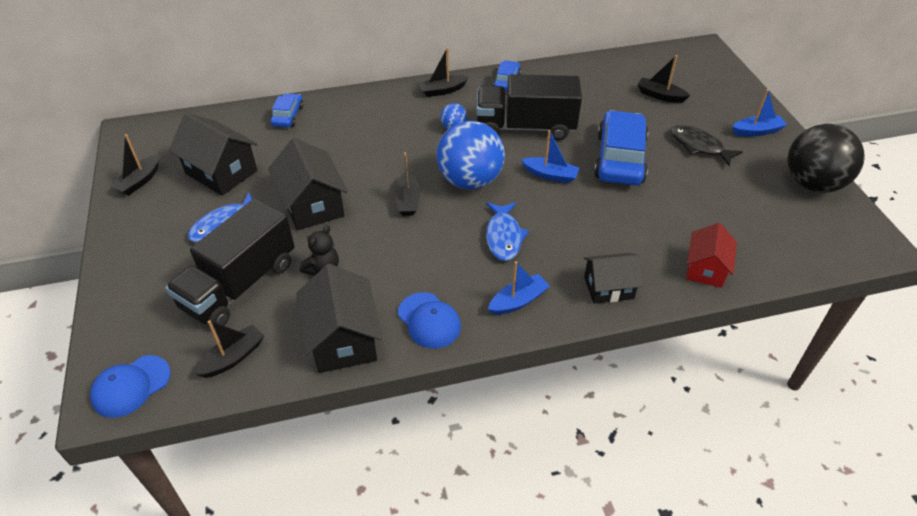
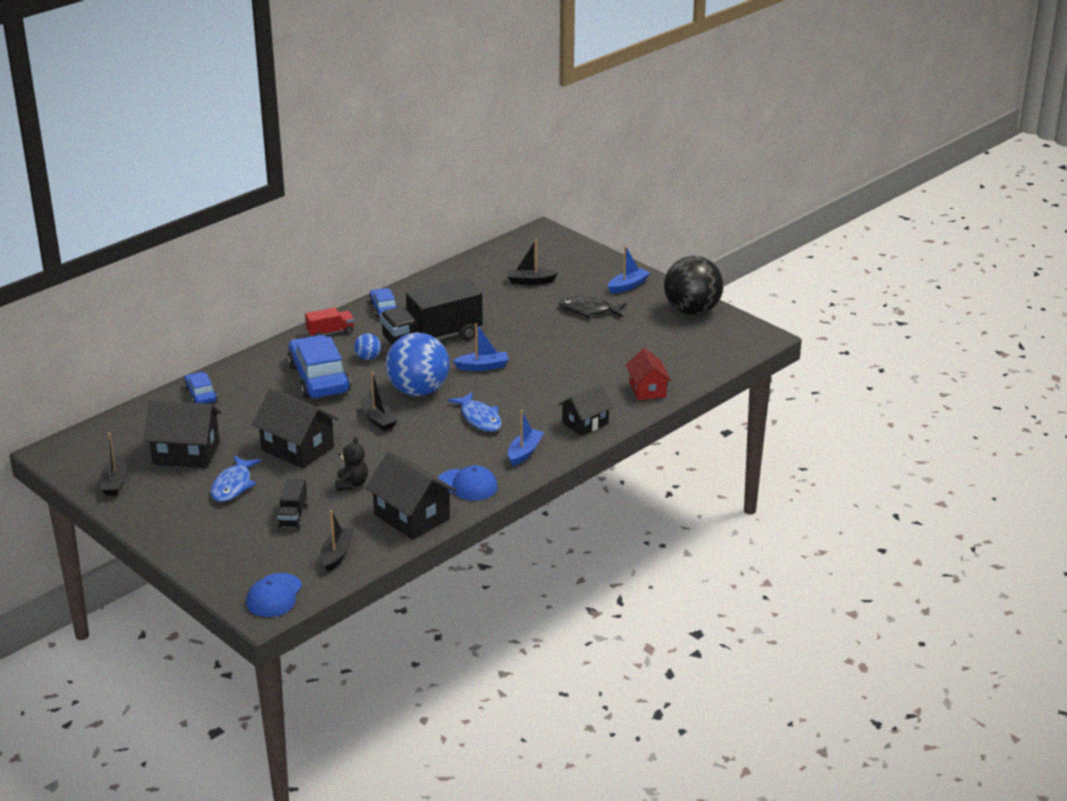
camera: 30 degrees left, 15 degrees down
black truck [165,198,295,329] -> black truck [277,478,308,529], size x0.47
black boat [418,47,469,97] -> red truck [305,308,354,337]
blue car [594,110,649,186] -> blue car moved to [287,335,351,399]

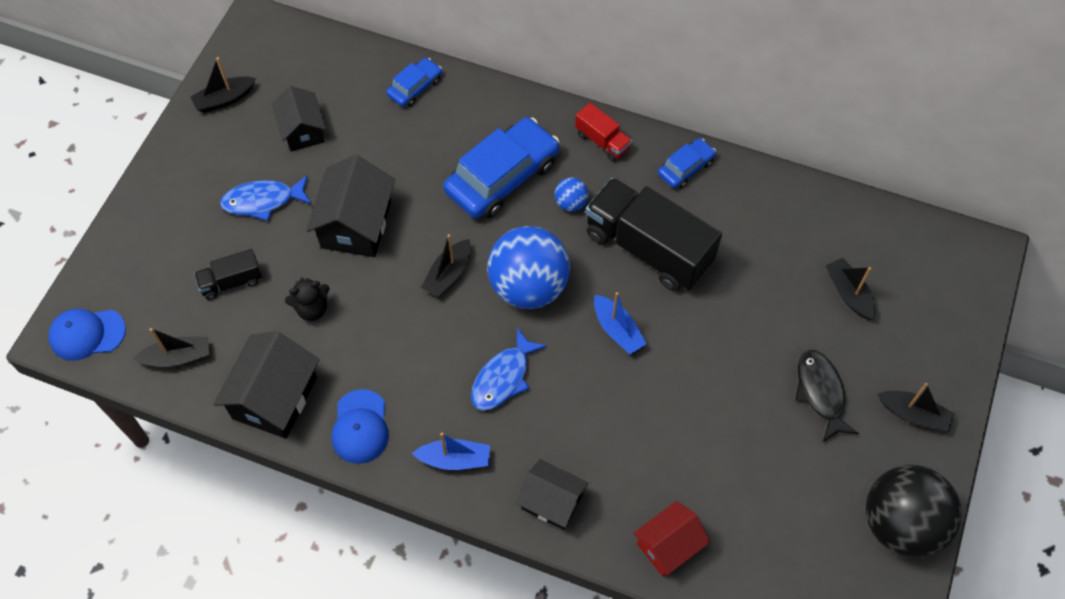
camera: 65 degrees right, 30 degrees up
black house [144,400,222,468] -> black house [272,86,326,151], size x0.65
blue boat [608,246,650,294] -> black boat [878,383,955,432]

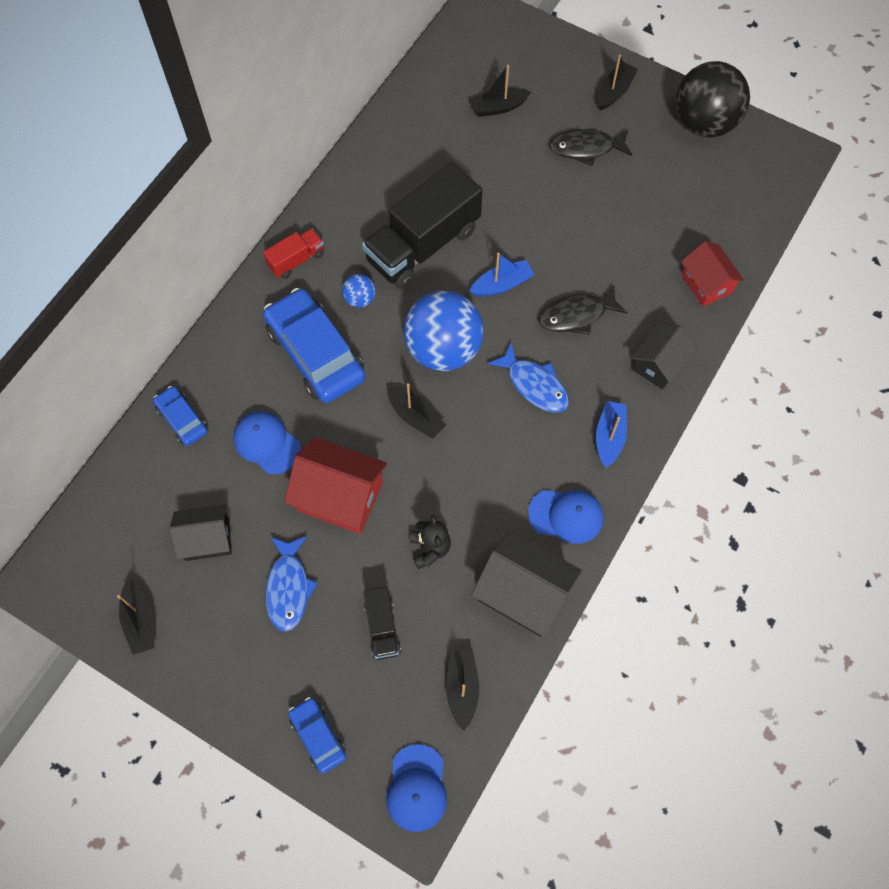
camera: 80 degrees left, 5 degrees up
black house [306,155,395,257] -> red house [284,437,387,534]
blue car [658,138,716,188] -> blue car moved to [288,697,346,774]
none -> blue cap [233,411,301,474]
none -> black fish [539,286,627,335]

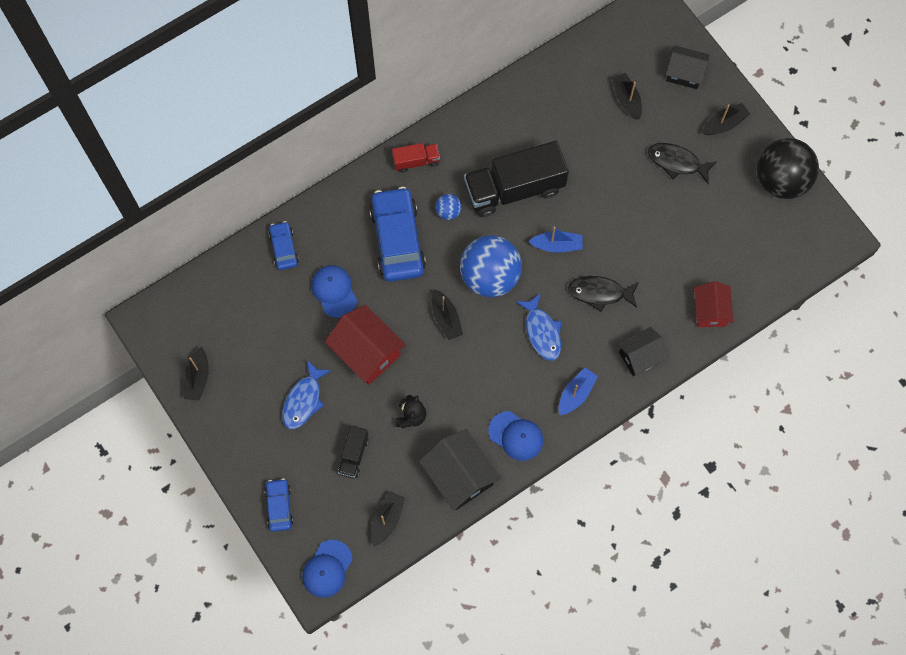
camera: 25 degrees right, 5 degrees up
black house [170,504,232,561] -> black house moved to [666,45,709,89]
black boat [469,65,531,117] -> black boat turned 60 degrees clockwise [612,73,642,120]

